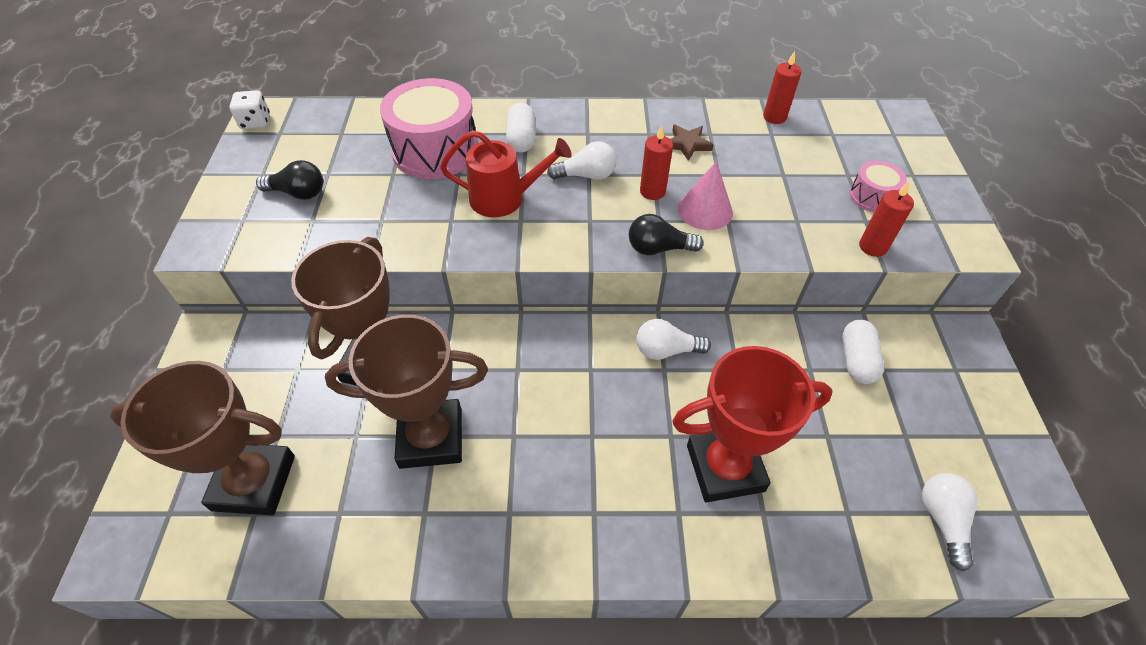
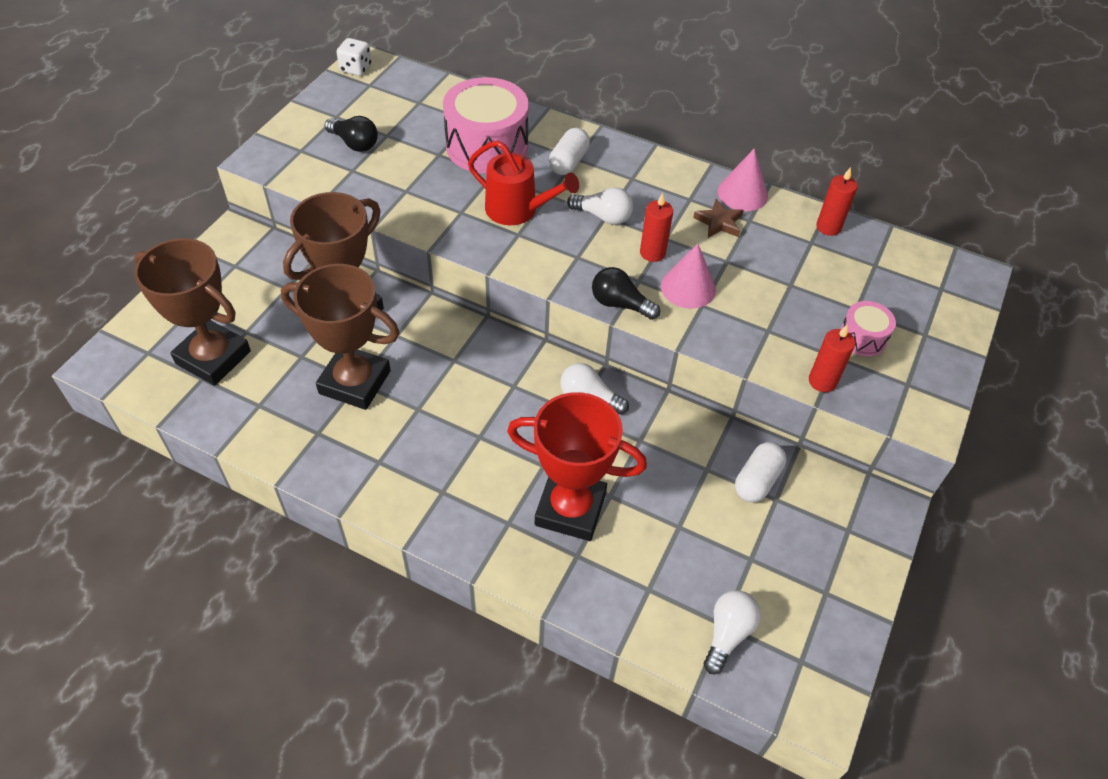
camera: 25 degrees right, 0 degrees up
none -> pink cone [718,148,768,211]

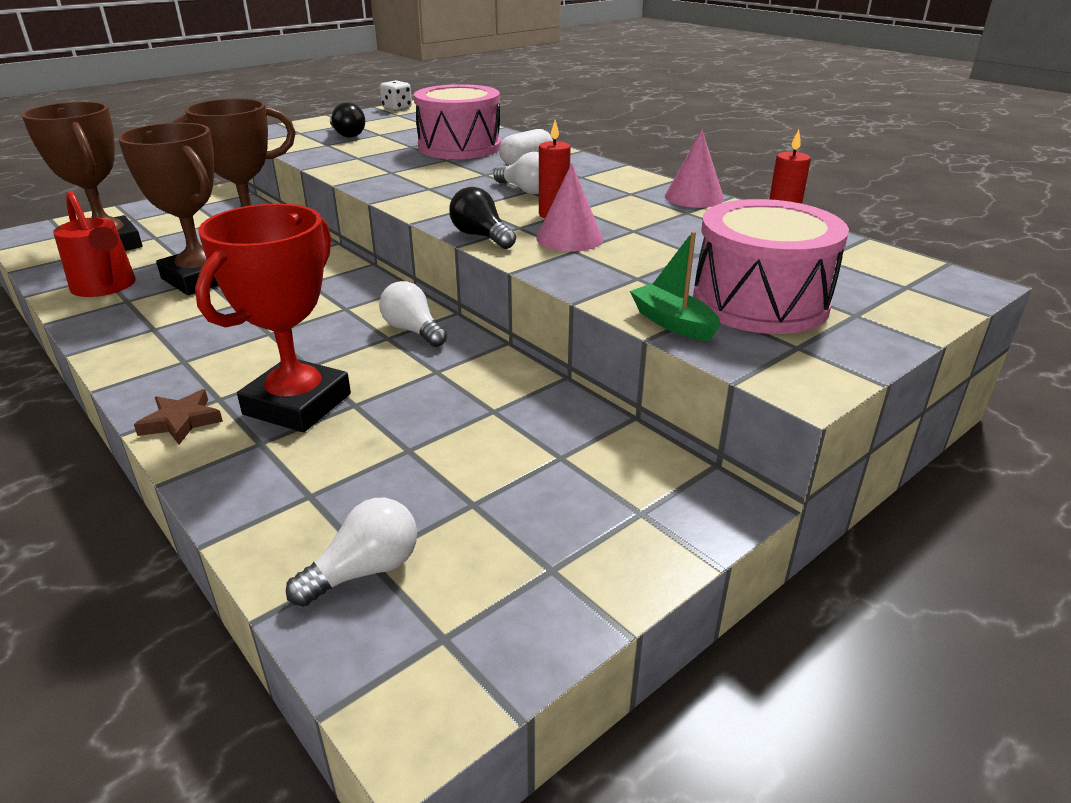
camera: 25 degrees right, 20 degrees down
red watering can [468,140,579,225] -> red watering can moved to [53,191,136,297]
red trophy [507,392,647,541] -> red trophy turned 75 degrees clockwise [195,203,351,432]
brown star [693,199,744,238] -> brown star moved to [134,389,223,445]
white capsule [735,442,787,502] -> none
red candle [809,325,855,392] -> green boat [630,231,720,341]
pink drum [841,301,896,356] -> pink drum [693,199,849,334], size x2.04

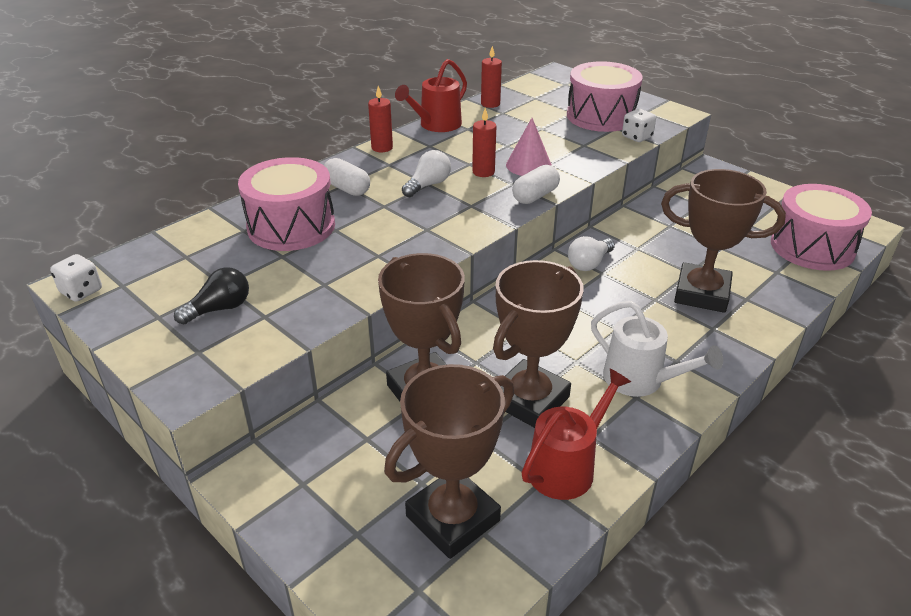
camera: 95 degrees left, 5 degrees up
brown star [134,389,223,445] -> none
red trophy [195,203,351,432] -> brown trophy [661,169,786,313]
white light bulb [286,498,417,607] -> pink drum [771,184,872,271]
black light bulb [449,187,516,249] -> white capsule [512,165,560,204]
green boat [630,231,720,341] -> white dice [622,109,656,142]
pink cone [665,130,724,208] -> red watering can [395,59,467,132]
none -> red candle [368,86,393,152]
none -> white watering can [591,301,723,397]

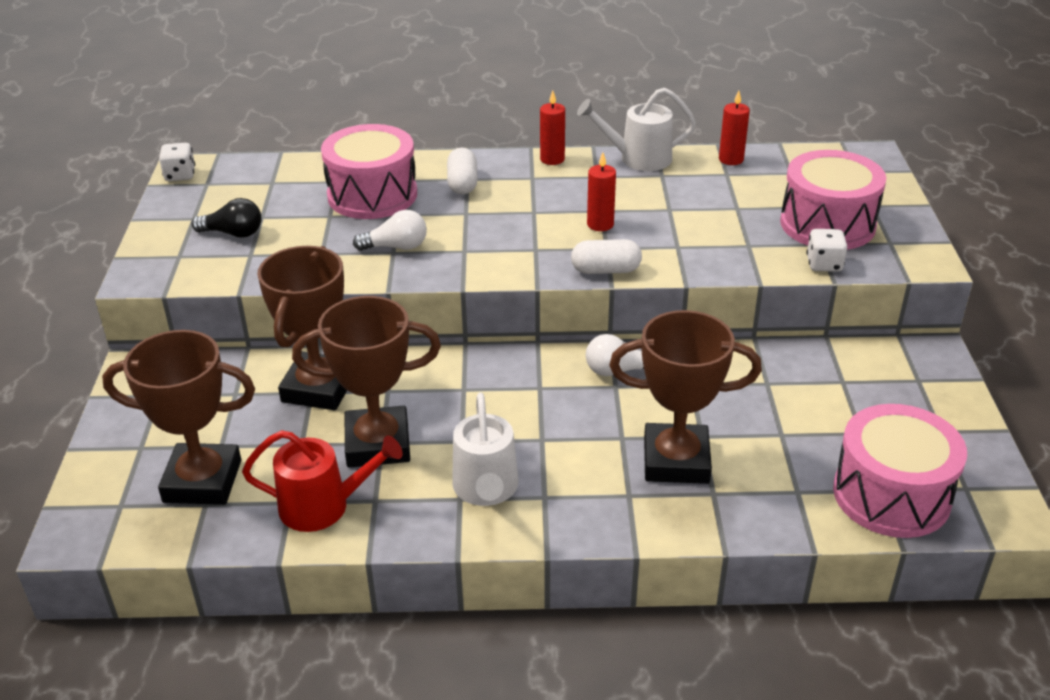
camera: 45 degrees right, 0 degrees up
red watering can [395,59,467,132] -> white watering can [577,88,696,171]
white light bulb [402,150,451,197] -> white light bulb moved to [353,210,427,251]
pink cone [506,118,552,176] -> none
brown trophy [661,169,786,313] -> brown trophy turned 60 degrees counterclockwise [609,310,762,484]

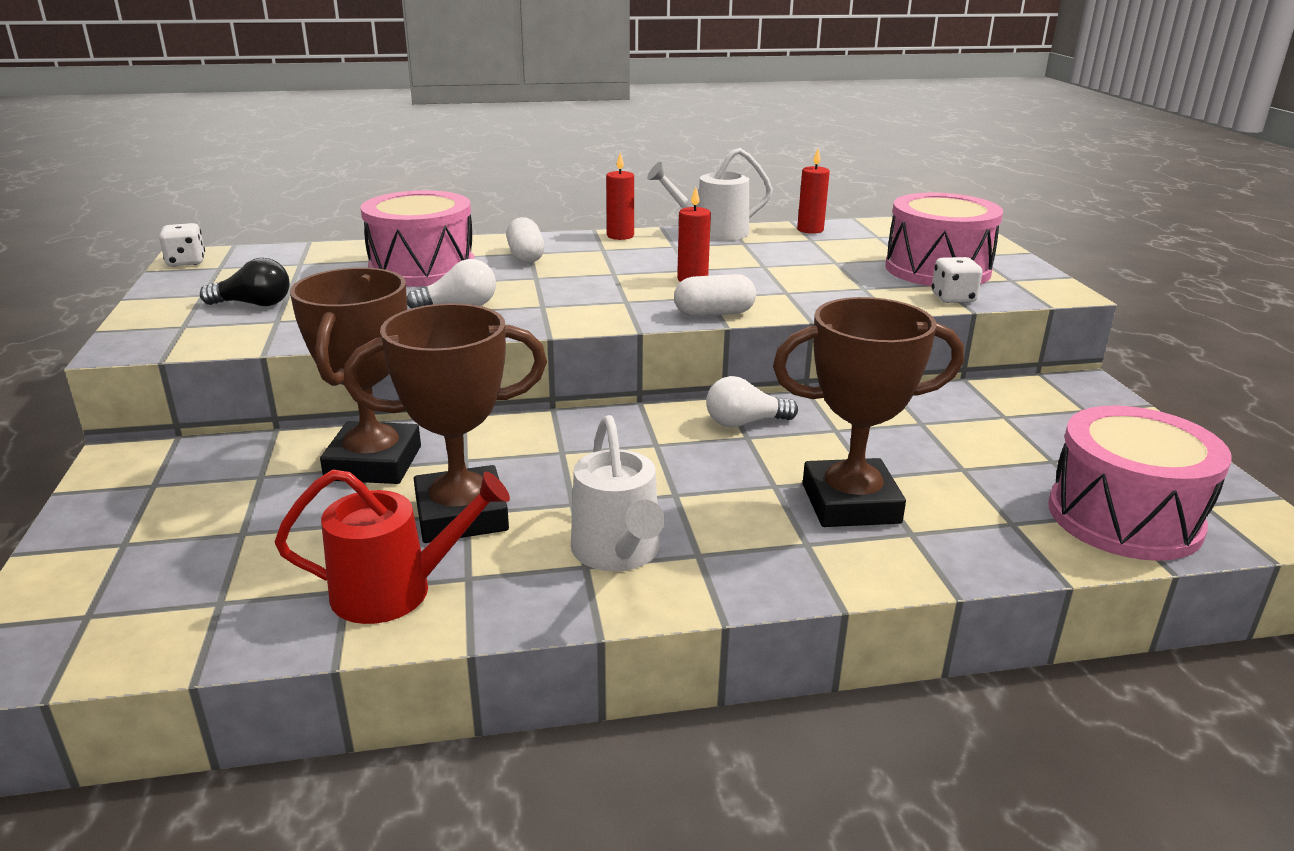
camera: 10 degrees left, 10 degrees down
brown trophy [102,330,255,505] -> none

